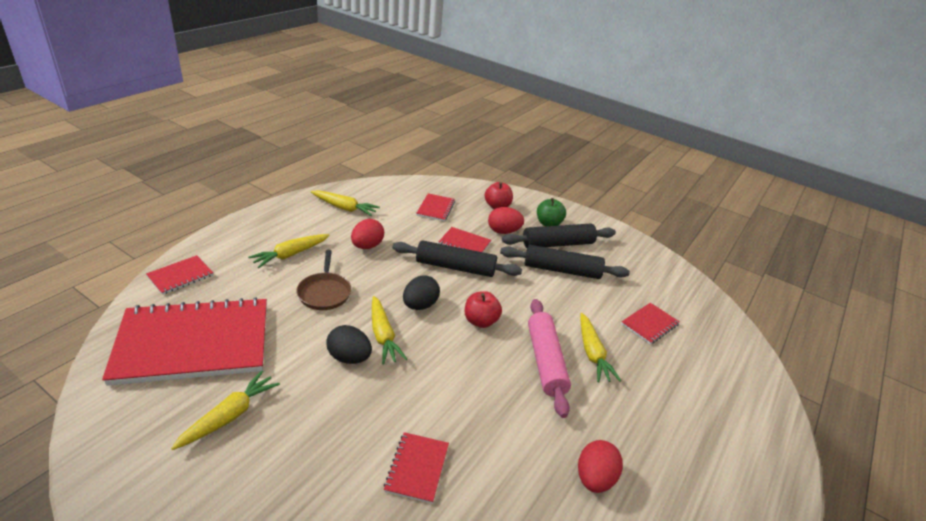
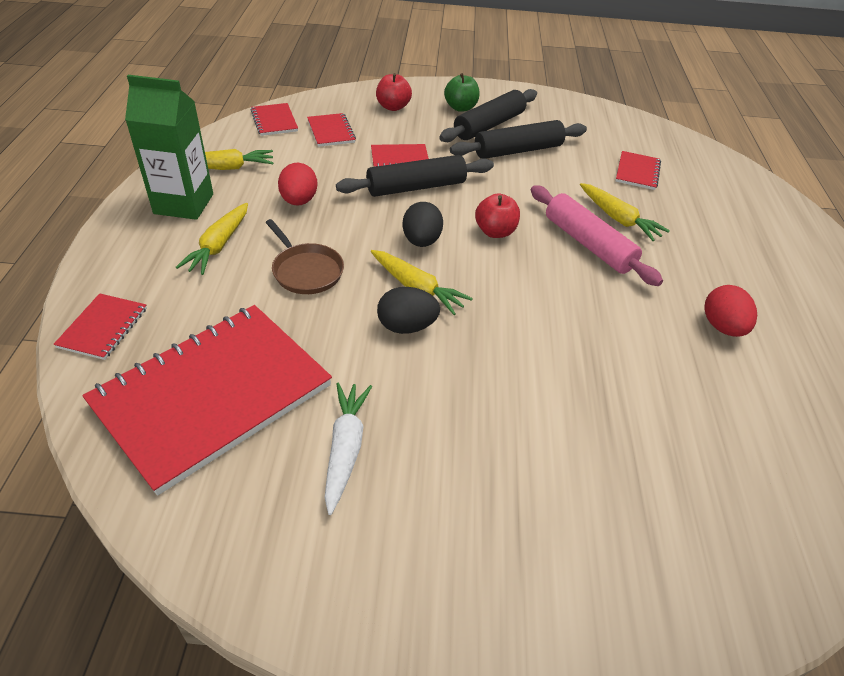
camera: 30 degrees left, 10 degrees up
yellow carrot [171,371,280,450] -> white carrot [325,382,372,515]
red notebook [384,432,449,504] -> red notebook moved to [251,103,298,136]
red egg [488,207,524,234] -> none
none -> green carton [125,75,213,220]

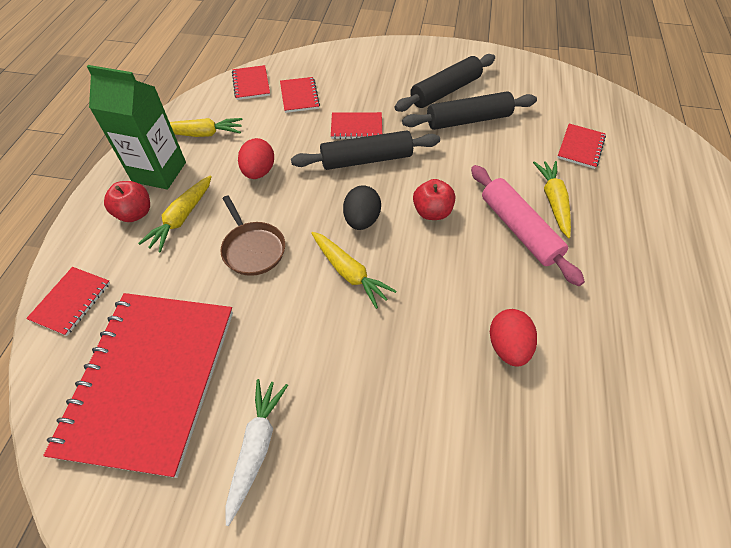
camera: 10 degrees right, 10 degrees up
red notebook [82,305,332,496] -> red notebook turned 45 degrees counterclockwise [43,293,233,478]
red apple [376,73,412,111] -> red apple moved to [104,181,150,222]
black egg [377,287,440,334] -> none
green apple [444,73,479,112] -> none
yellow carrot [580,183,670,241] -> yellow carrot turned 150 degrees counterclockwise [533,161,571,238]
red egg [704,285,757,337] -> red egg moved to [490,309,537,367]

